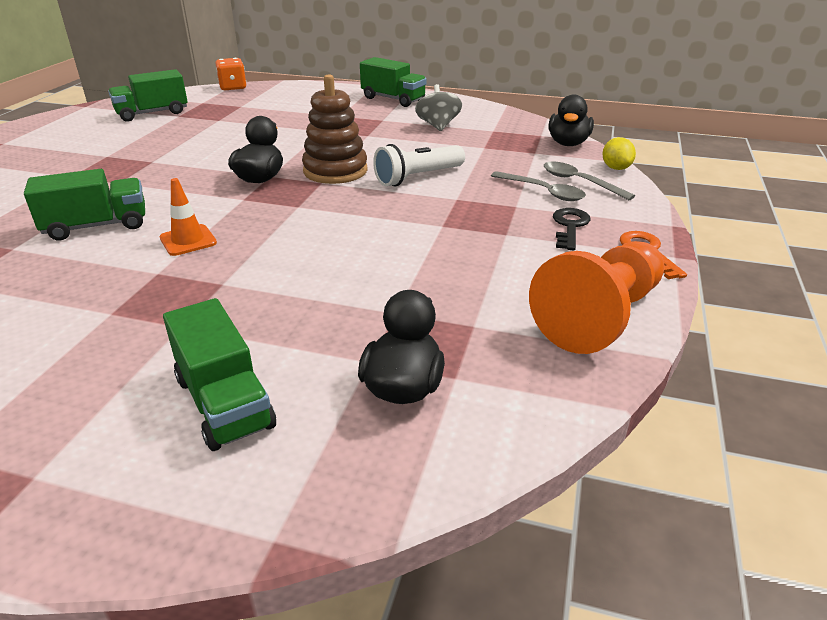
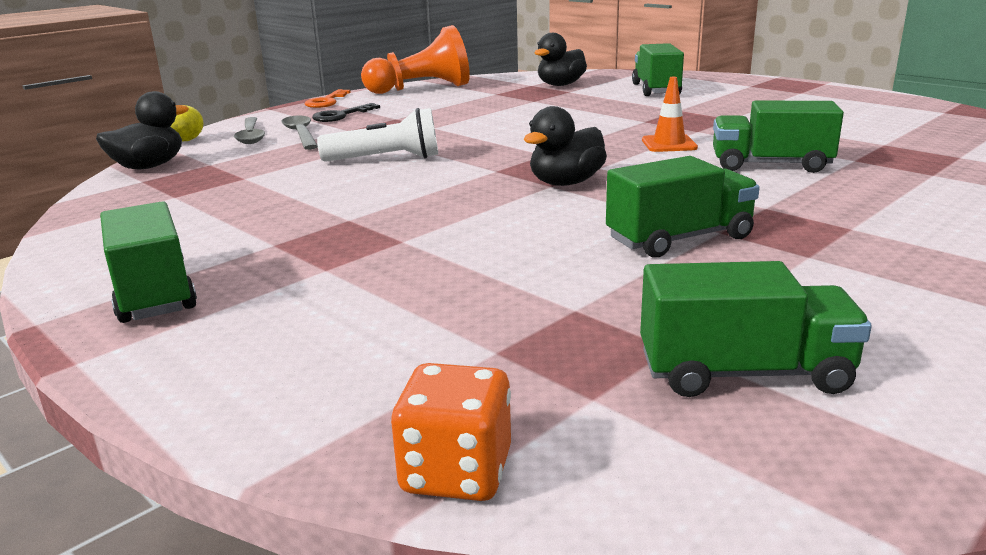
camera: 150 degrees left, 10 degrees down
brown stacking toy [302,74,368,184] -> none
grey spinning top [415,84,462,131] -> none
none -> green truck [606,156,760,257]

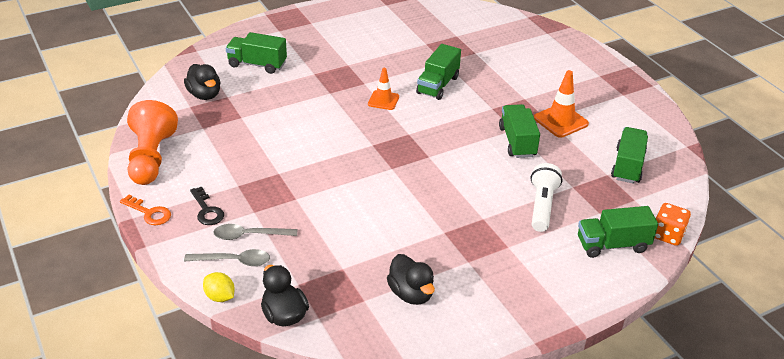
camera: 75 degrees left, 15 degrees up
green truck [100,201,197,323] -> green truck moved to [578,206,658,258]
white flashlight [317,108,438,162] -> white flashlight moved to [531,163,562,232]
black duck [524,106,607,186] -> black duck moved to [387,254,435,305]
none -> orange traffic cone [534,70,589,138]

